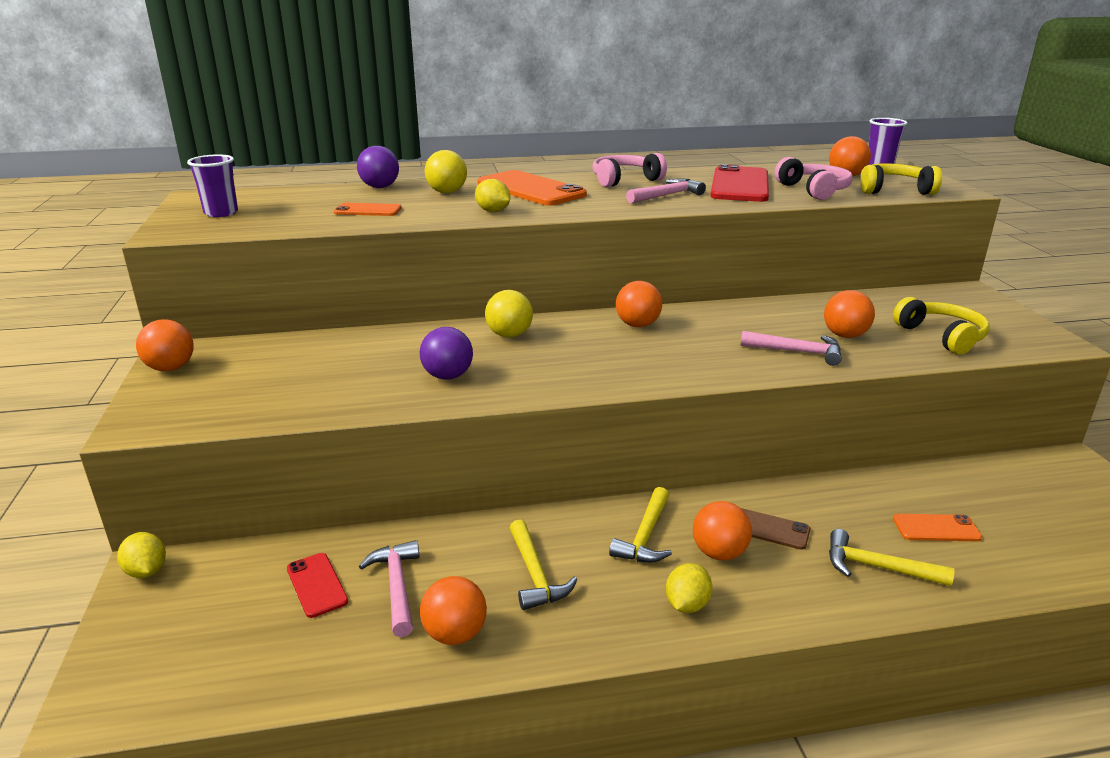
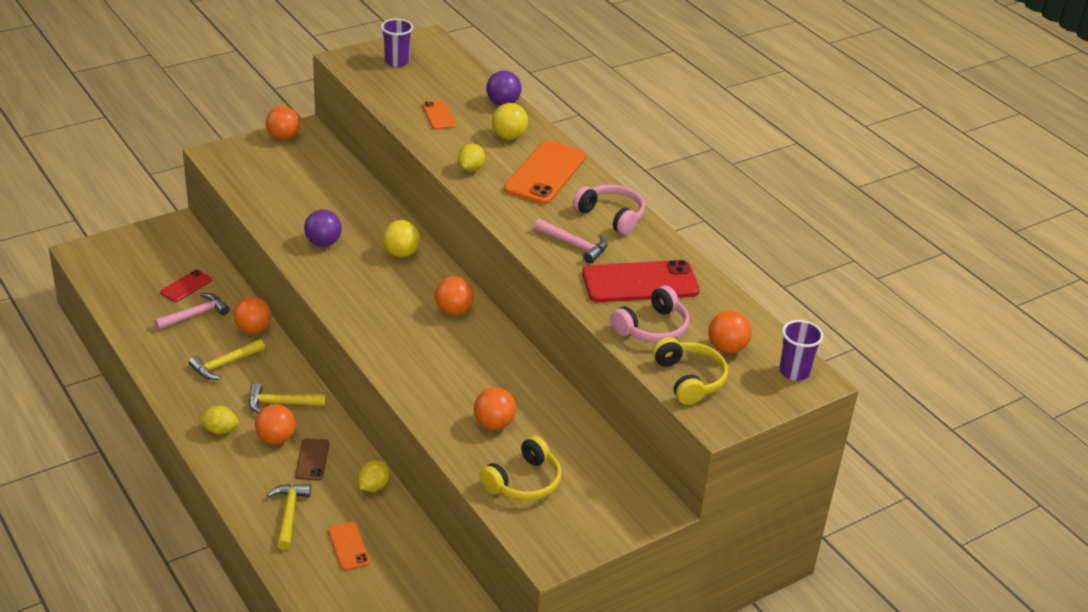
camera: 65 degrees right, 10 degrees up
yellow lemon [117,532,166,578] -> yellow lemon moved to [358,460,389,492]
orange ball [420,576,487,645] -> orange ball moved to [234,297,271,334]
pink hammer [741,331,842,366] -> none

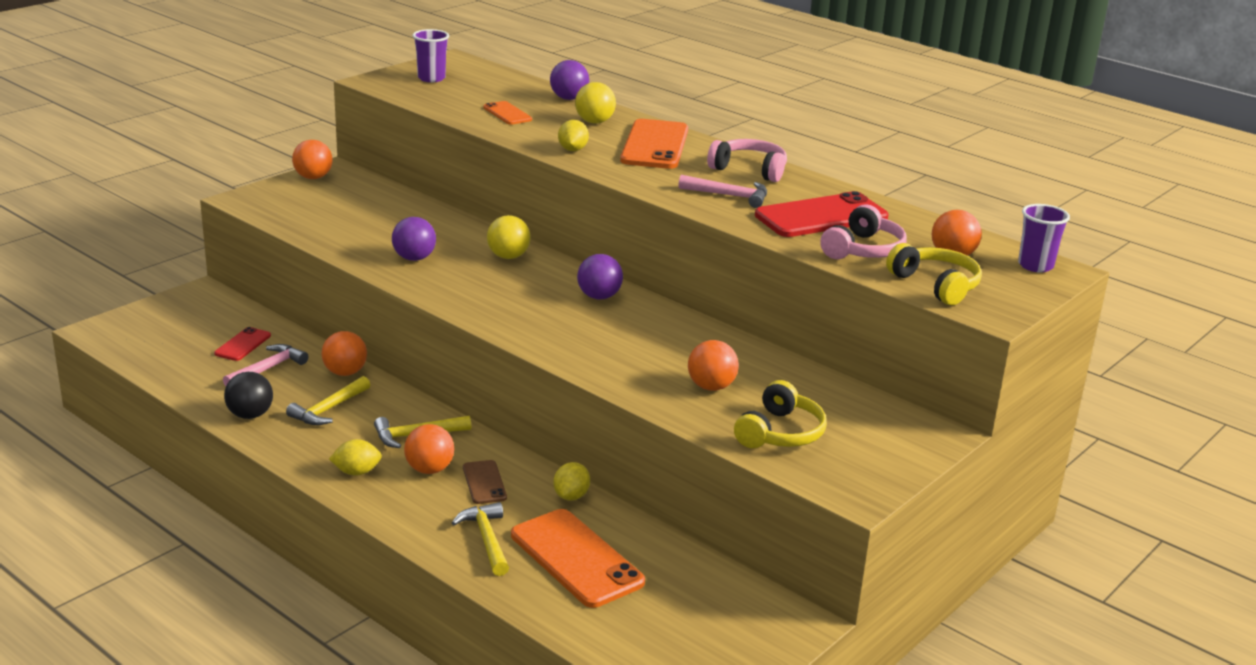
camera: 15 degrees left, 10 degrees down
orange phone [328,522,370,571] -> orange phone [511,509,645,608], size x1.96
orange ball [435,276,474,315] -> purple ball [577,254,623,299]
none -> black ball [224,372,273,419]

